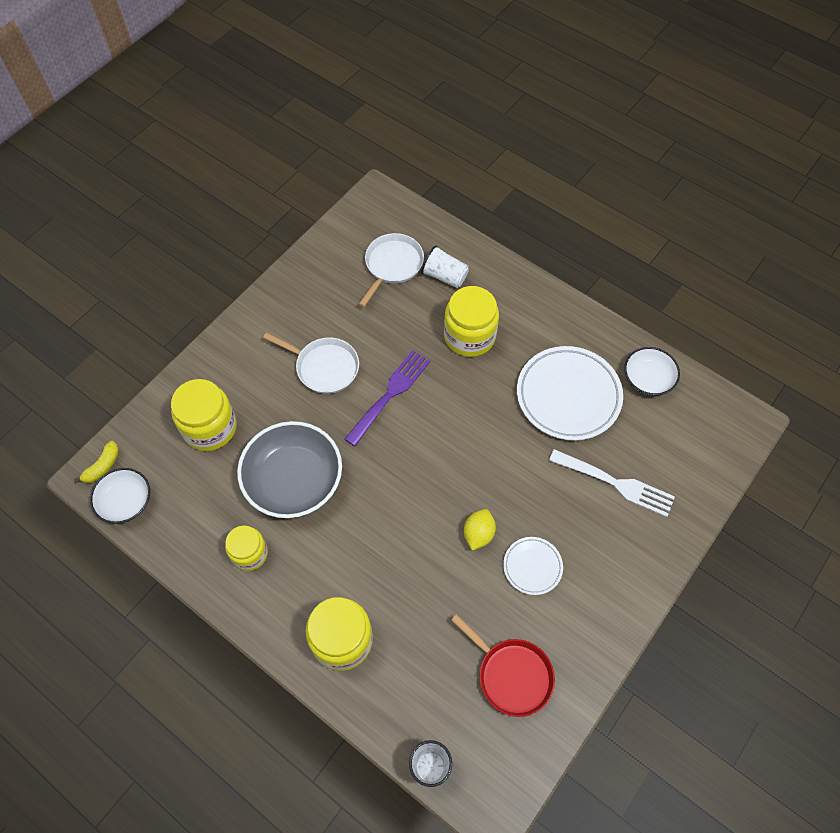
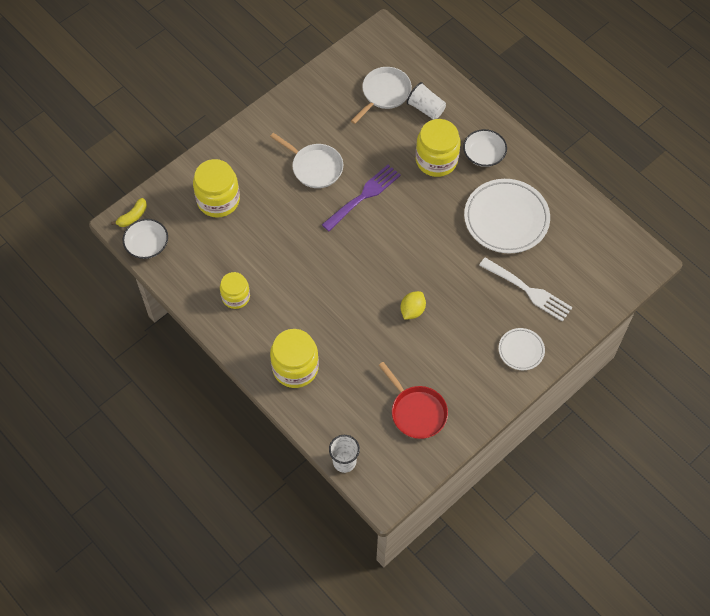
camera: 10 degrees right, 0 degrees up
grey bowl [237,421,342,518] -> none
white plate [503,537,563,595] -> white plate moved to [499,328,545,370]
white bowl [624,347,680,395] -> white bowl moved to [463,129,507,167]

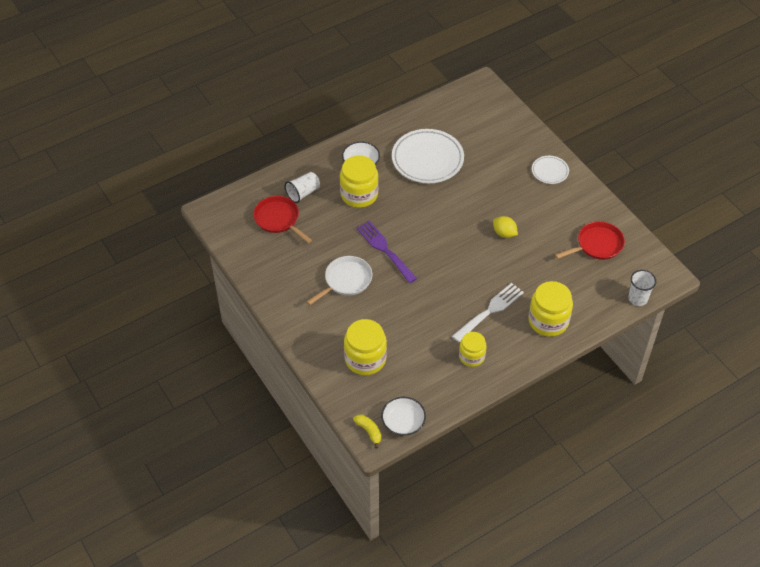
camera: 80 degrees left, 10 degrees down
white pan [351,67,412,124] -> red pan [253,196,312,243]
white fork [479,257,573,322] -> white fork moved to [452,283,524,342]

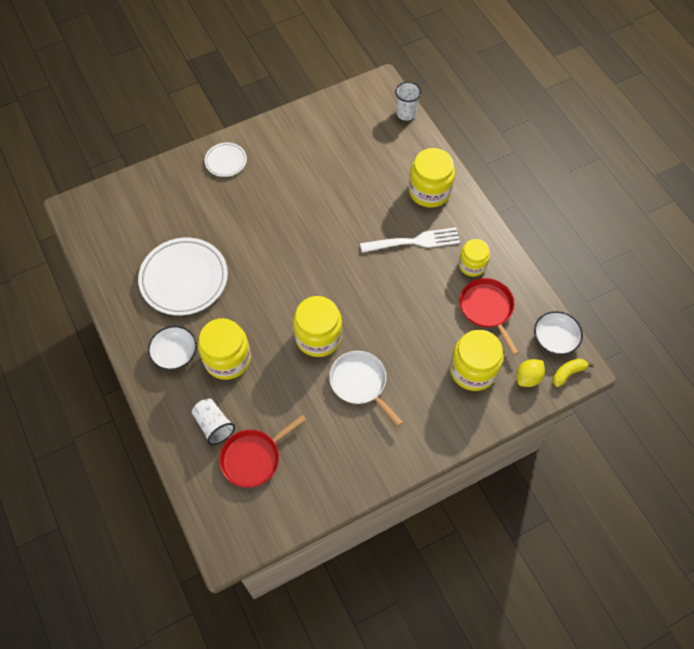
camera: 85 degrees left, 10 degrees up
purple fork [356,221,417,283] -> yellow jar [293,296,342,357]
white fork [452,283,524,342] -> white fork turned 120 degrees clockwise [360,227,460,253]
yellow lemon [493,216,518,238] -> yellow lemon moved to [517,359,545,387]
red pan [555,221,625,260] -> red pan moved to [460,278,519,355]

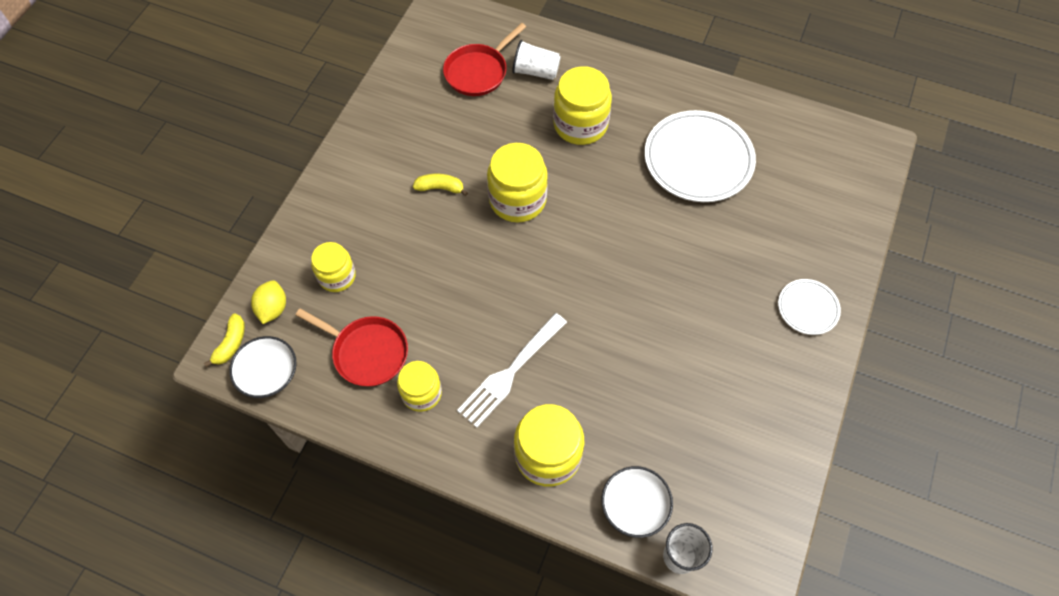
camera: 140 degrees right, 0 degrees up
white bowl [148,326,197,370] -> white bowl moved to [601,466,673,538]
red pan [219,415,306,488] -> red pan turned 150 degrees counterclockwise [443,23,526,96]
white pan [329,351,403,426] -> yellow banana [413,174,468,196]
yellow jar [450,330,504,391] -> yellow jar [311,242,356,292], size x0.63

